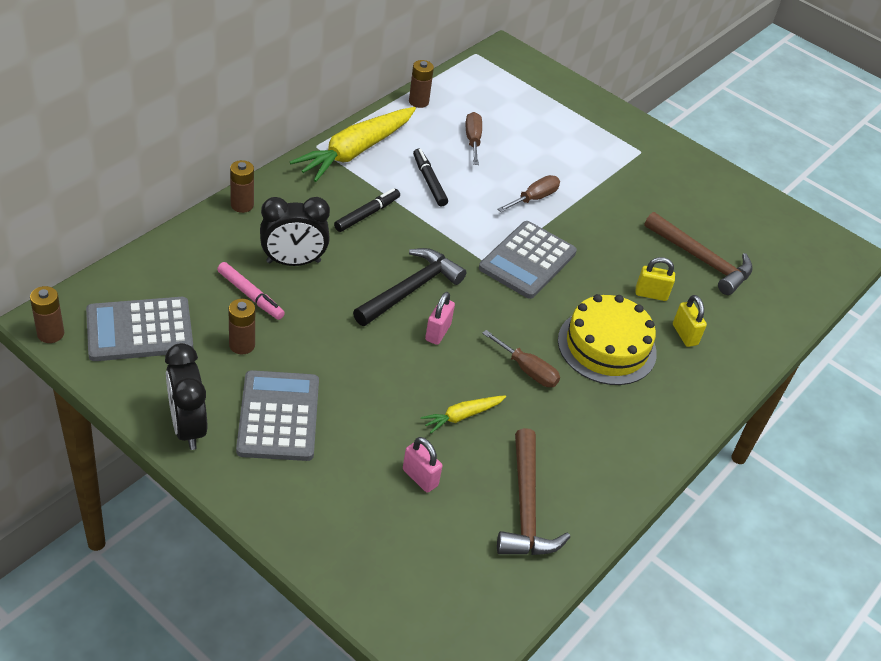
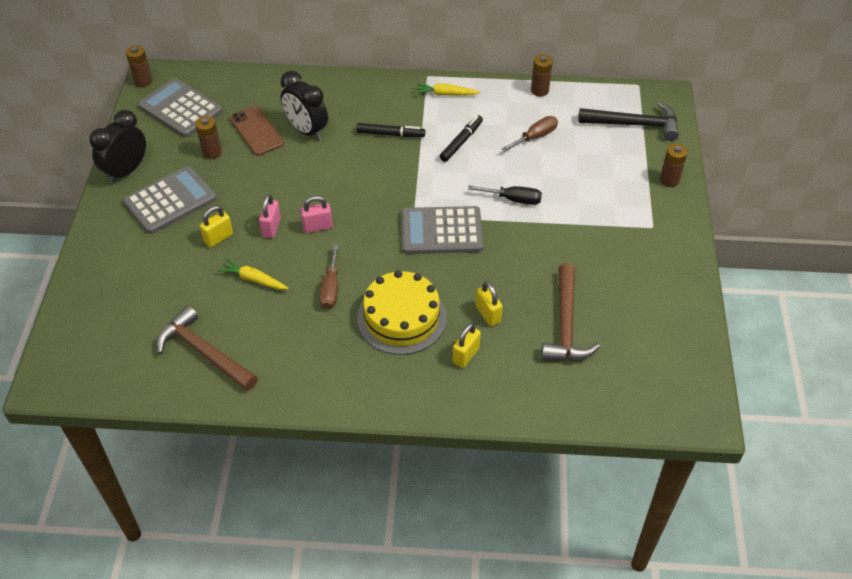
camera: 60 degrees right, 5 degrees up
pink marker [217,262,285,320] -> brown phone [230,106,284,156]
brown battery [230,160,254,213] -> brown battery moved to [660,143,688,187]
yellow carrot [290,107,416,182] -> yellow carrot [415,83,481,96], size x0.48
black hammer [353,248,466,326] -> black hammer moved to [578,102,679,141]
pink padlock [403,437,442,493] -> pink padlock moved to [259,194,281,238]
brown screwdriver [497,175,560,212] -> black screwdriver [468,185,542,205]
brown hammer [497,428,570,555] -> brown hammer turned 75 degrees clockwise [156,306,258,391]
none -> yellow padlock [200,206,233,247]

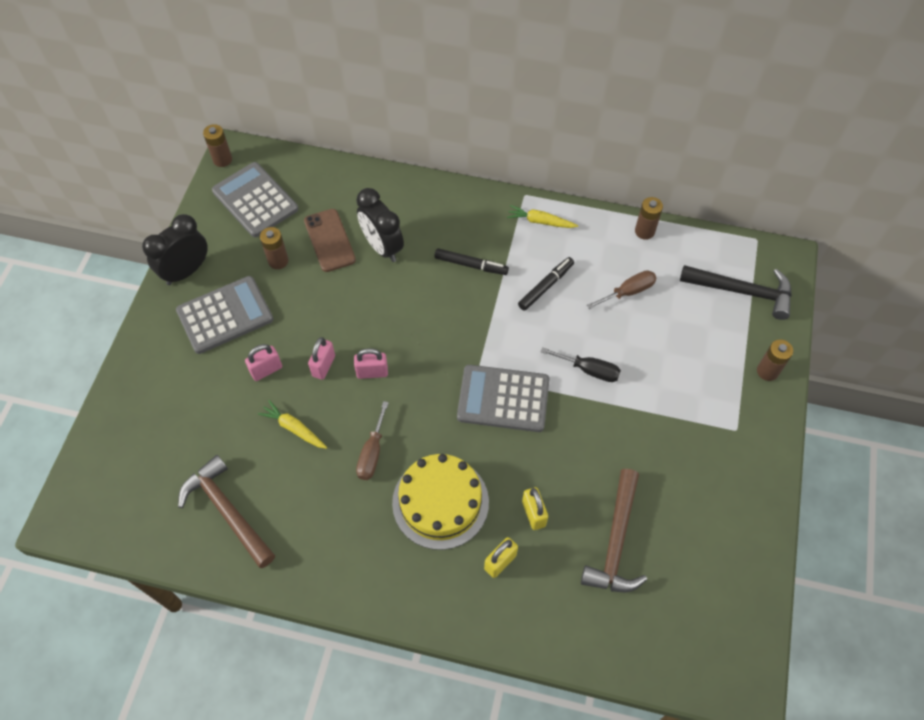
camera: 10 degrees right, 10 degrees up
yellow padlock [200,206,233,247] -> pink padlock [245,344,282,381]

